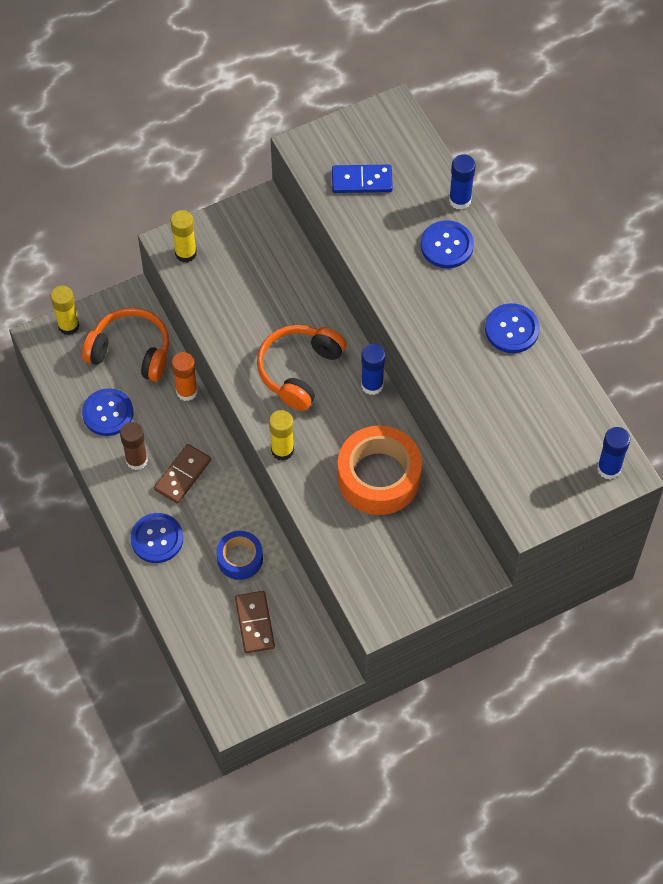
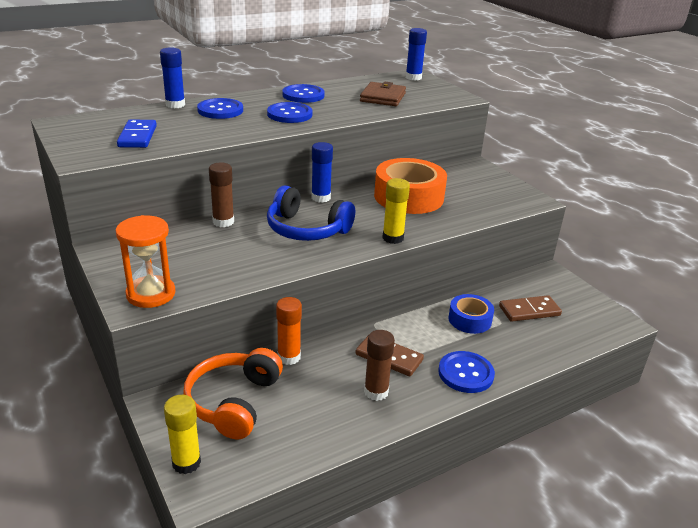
camera: 95 degrees left, 30 degrees down
blue button [82,388,133,436] -> blue button moved to [267,102,313,123]
yellow glue stick [170,210,197,263] -> orange hourglass [115,215,176,308]
orange headphones [257,325,346,411] -> blue headphones [267,185,355,241]
none -> brown glue stick [209,163,234,227]
none -> brown wallet [360,82,406,106]

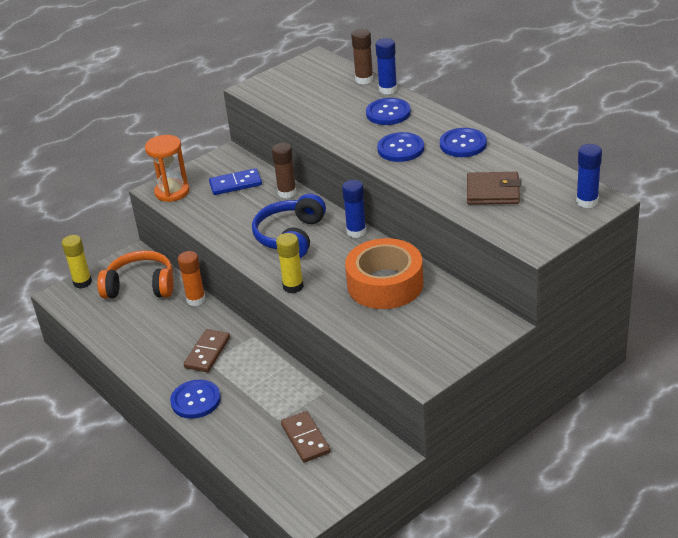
camera: 85 degrees right, 5 degrees up
blue domino [117,119,157,148] -> blue domino moved to [209,168,262,195]
brown glue stick [364,330,395,401] -> brown glue stick moved to [351,29,373,84]
blue tape [448,294,494,334] -> none

